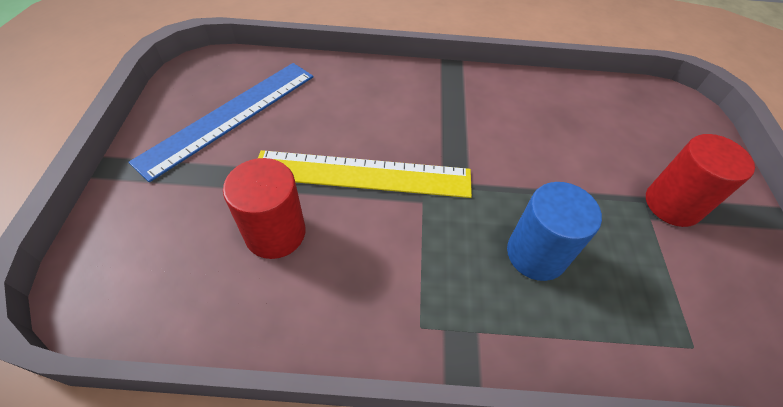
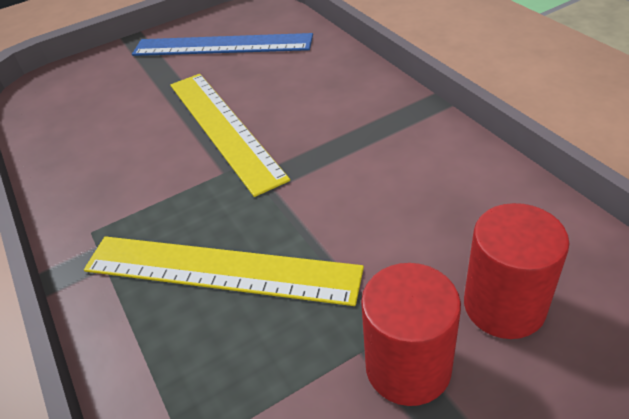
camera: 65 degrees right, 10 degrees down
red cylinder [223,158,305,259] -> red cylinder moved to [464,203,569,339]
blue cylinder [507,182,602,281] -> yellow ruler [84,236,364,306]

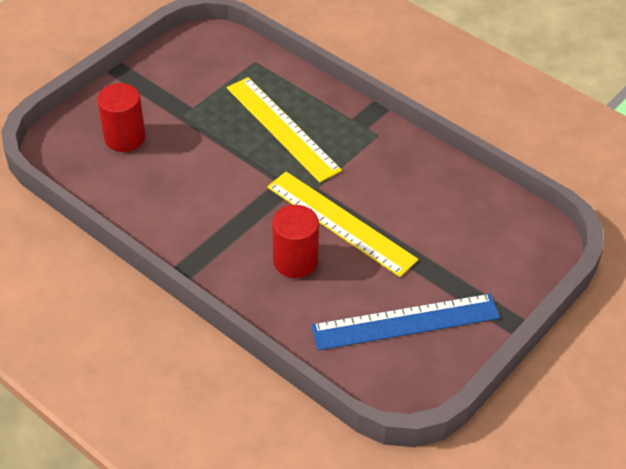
camera: 155 degrees right, 5 degrees up
yellow ruler [84,236,364,306] -> yellow ruler turned 60 degrees clockwise [227,77,342,182]
red cylinder [361,263,461,406] -> red cylinder moved to [272,205,319,278]

